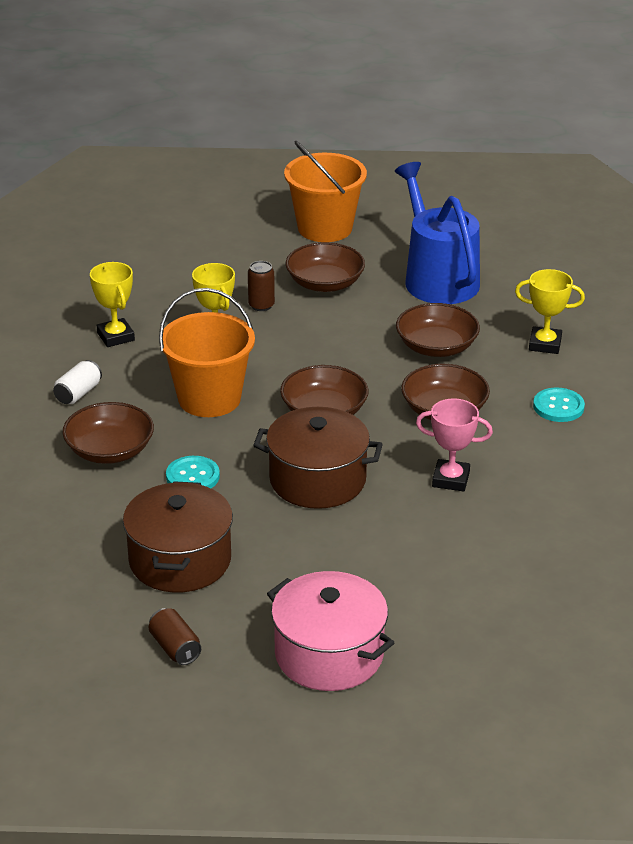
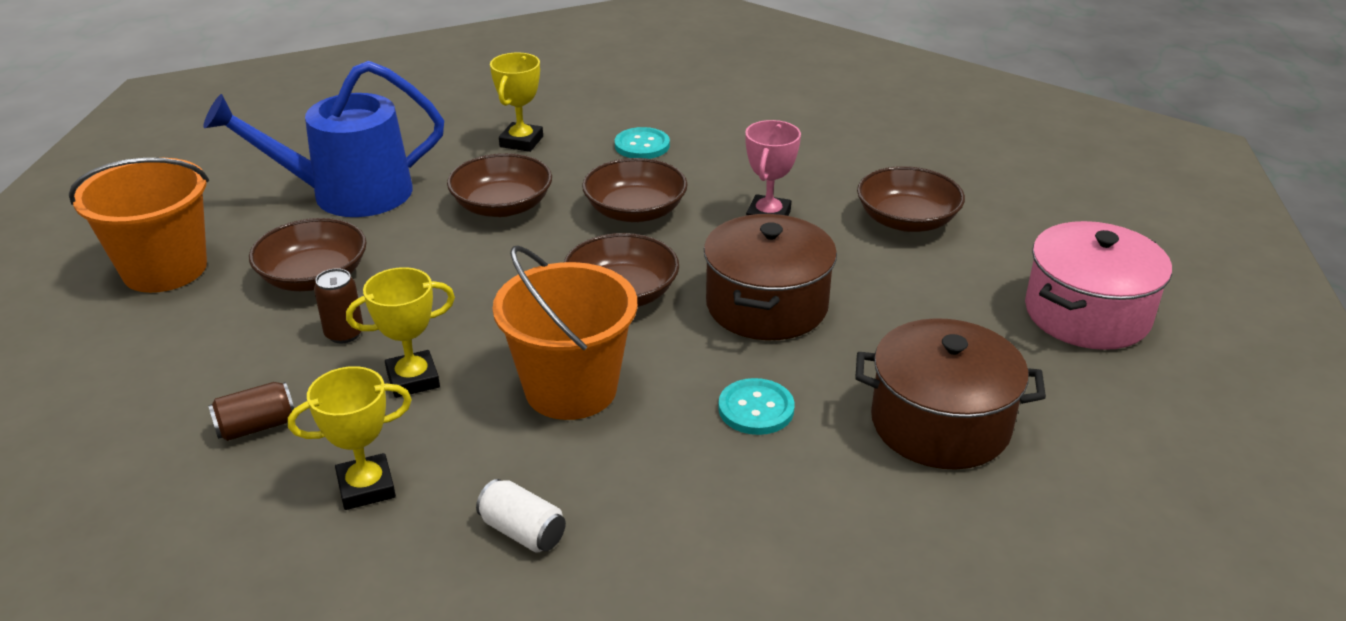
camera: 85 degrees left, 0 degrees up
brown bowl [62,402,154,464] -> brown bowl moved to [857,166,965,232]
brown can [149,608,201,665] -> brown can moved to [208,382,294,441]

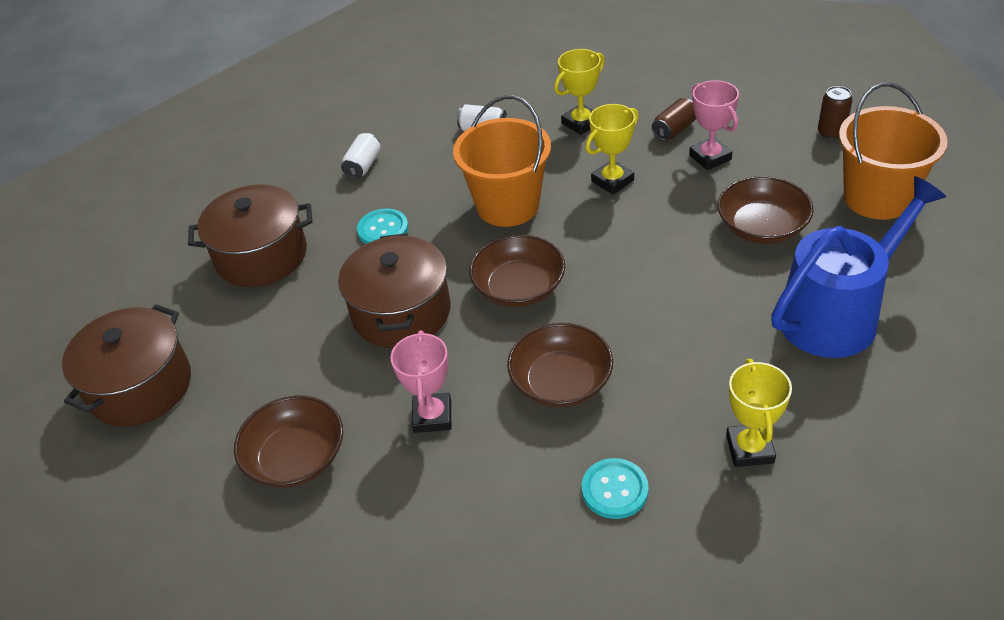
camera: 165 degrees right, 10 degrees up
brown can [314,268,363,343] -> brown can moved to [818,86,853,139]
brown bowl [447,153,552,217] -> none
pink pot [1025,221,1172,350] -> brown pot [62,304,191,427]
none -> white can [341,133,381,179]
none -> pink trophy [689,80,739,170]

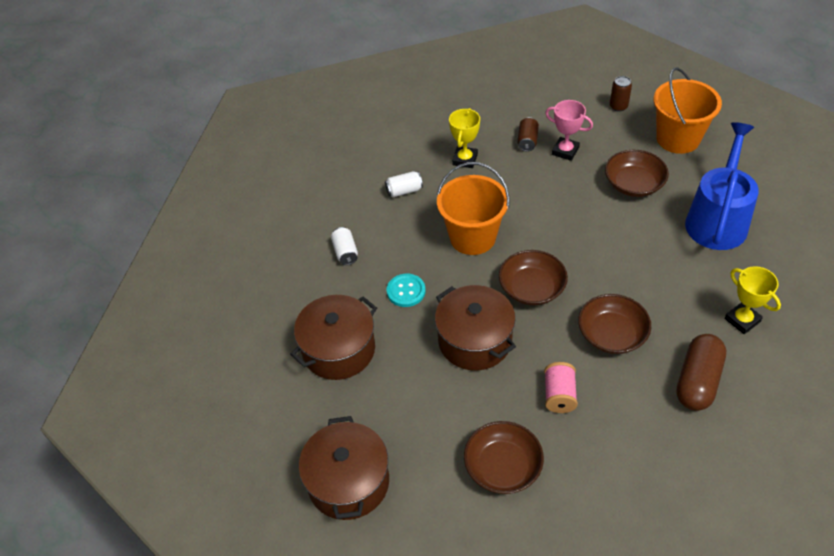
camera: 35 degrees left, 5 degrees up
pink trophy [390,330,451,433] -> pink spool [544,362,578,413]
turquoise button [582,458,649,519] -> brown capsule [676,334,726,411]
yellow trophy [585,104,639,195] -> none

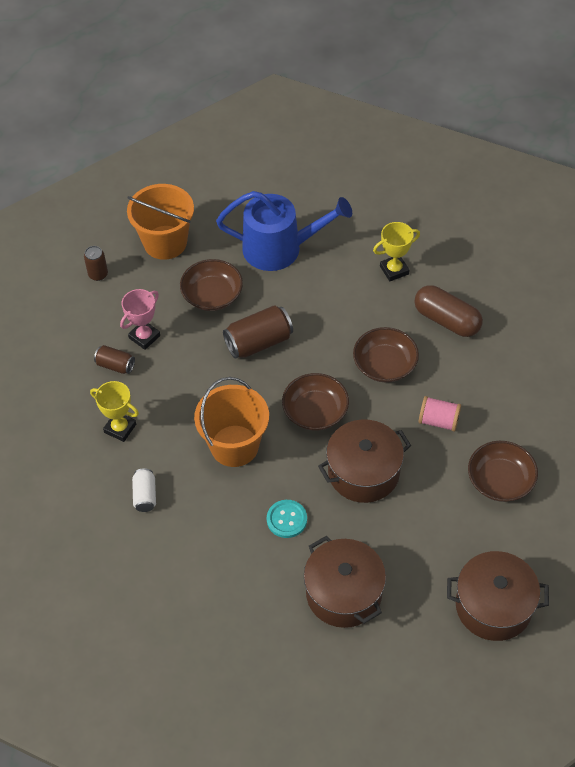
camera: 80 degrees left, 5 degrees up
white can [331,227,358,265] -> none
blue watering can [685,122,759,250] -> blue watering can turned 150 degrees clockwise [216,191,352,271]
none -> brown can [223,305,293,359]

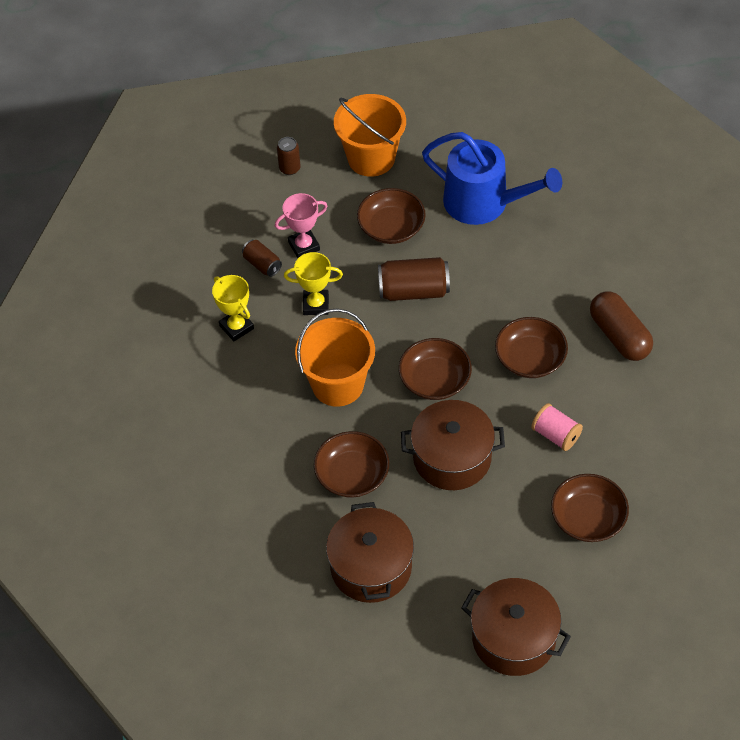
camera: 25 degrees right, 0 degrees up
white can [132,469,156,512] -> none
turquoise button [267,500,307,538] -> brown bowl [314,431,389,497]
yellow trophy [373,222,420,281] -> yellow trophy moved to [284,252,343,315]

